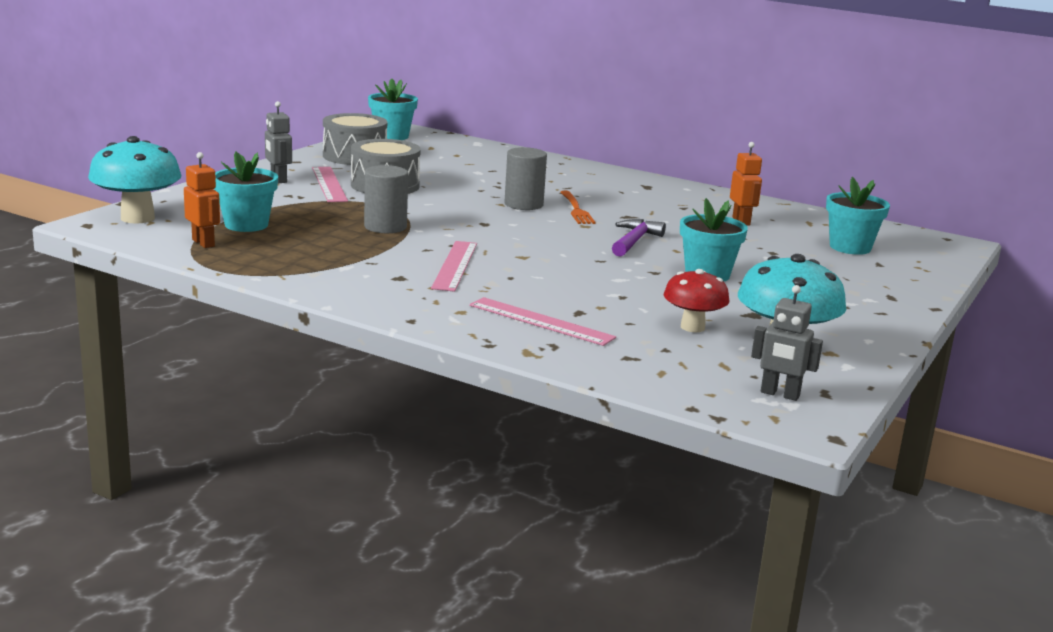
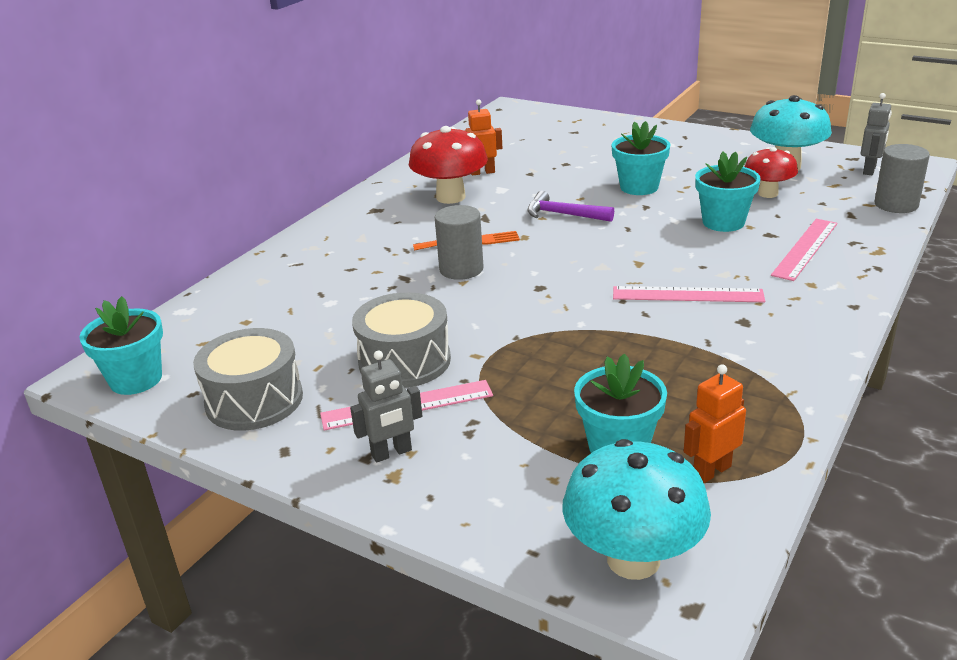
camera: 85 degrees left, 10 degrees up
grey cylinder [364,165,408,233] -> grey cylinder moved to [875,144,930,213]
turquoise flower pot [826,177,890,255] -> turquoise flower pot moved to [695,152,761,232]
none -> red mushroom [409,126,488,204]

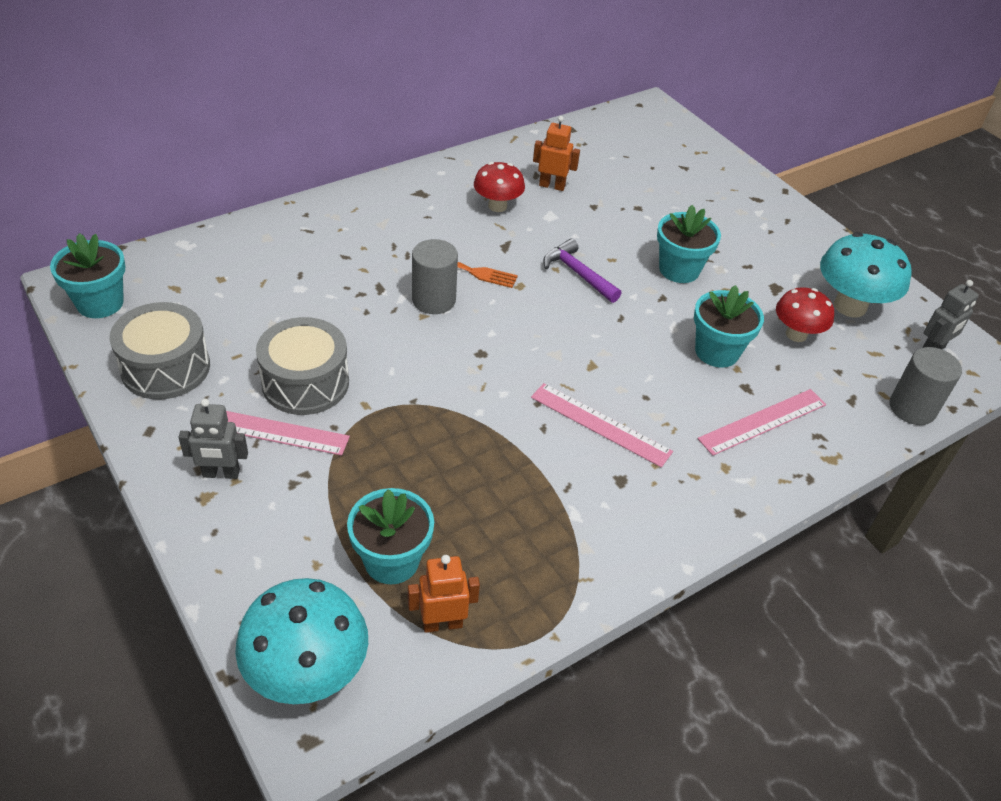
camera: 20 degrees right, 15 degrees up
red mushroom [409,126,488,204] -> red mushroom [474,162,525,212], size x0.64

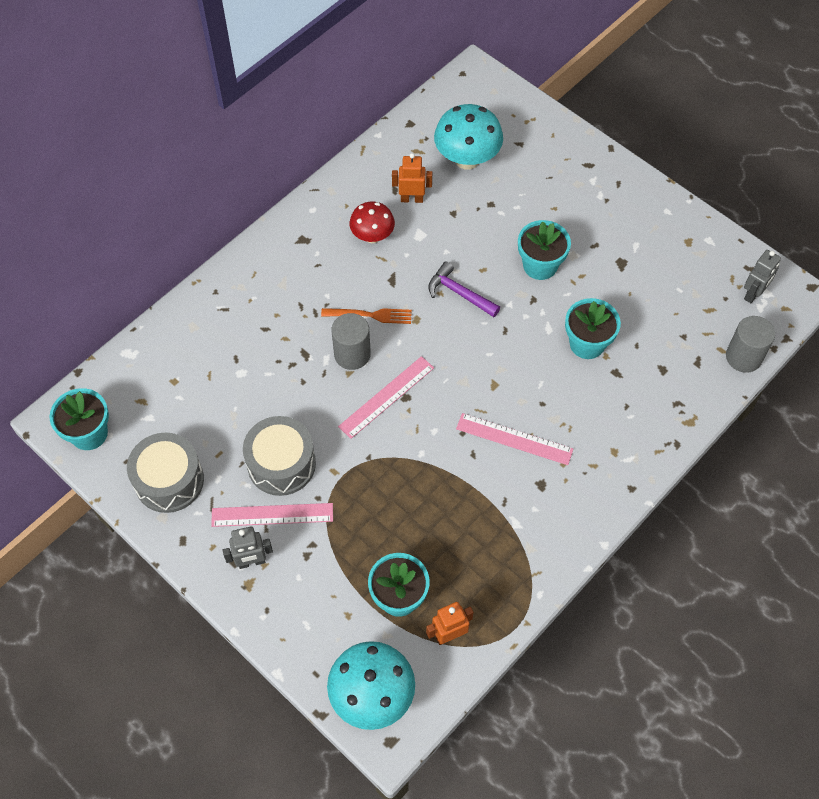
camera: 10 degrees left, 15 degrees up
pink ruler [698,389,826,456] -> pink ruler moved to [338,356,434,439]
red mushroom [776,287,834,342] -> none
turquoise mushroom [820,232,912,318] -> turquoise mushroom moved to [434,104,503,170]

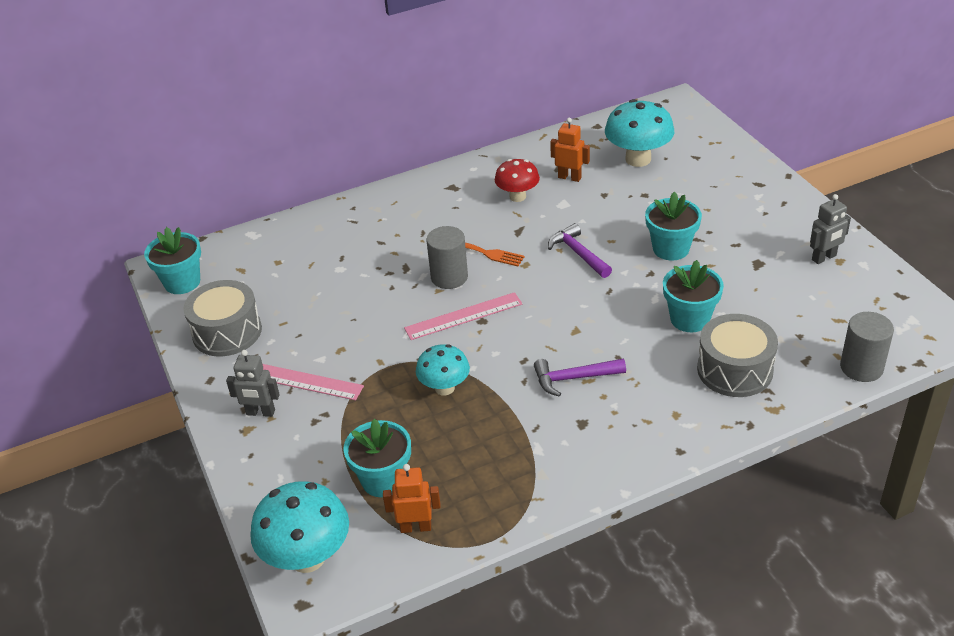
camera: 25 degrees right, 20 degrees down
grey drum [243,416,316,496] -> grey drum moved to [697,314,778,397]
pink ruler [456,413,573,465] -> purple hammer [534,359,626,397]
grey robot [744,250,781,303] -> grey robot moved to [810,194,851,264]
none -> turquoise mushroom [416,344,470,396]

